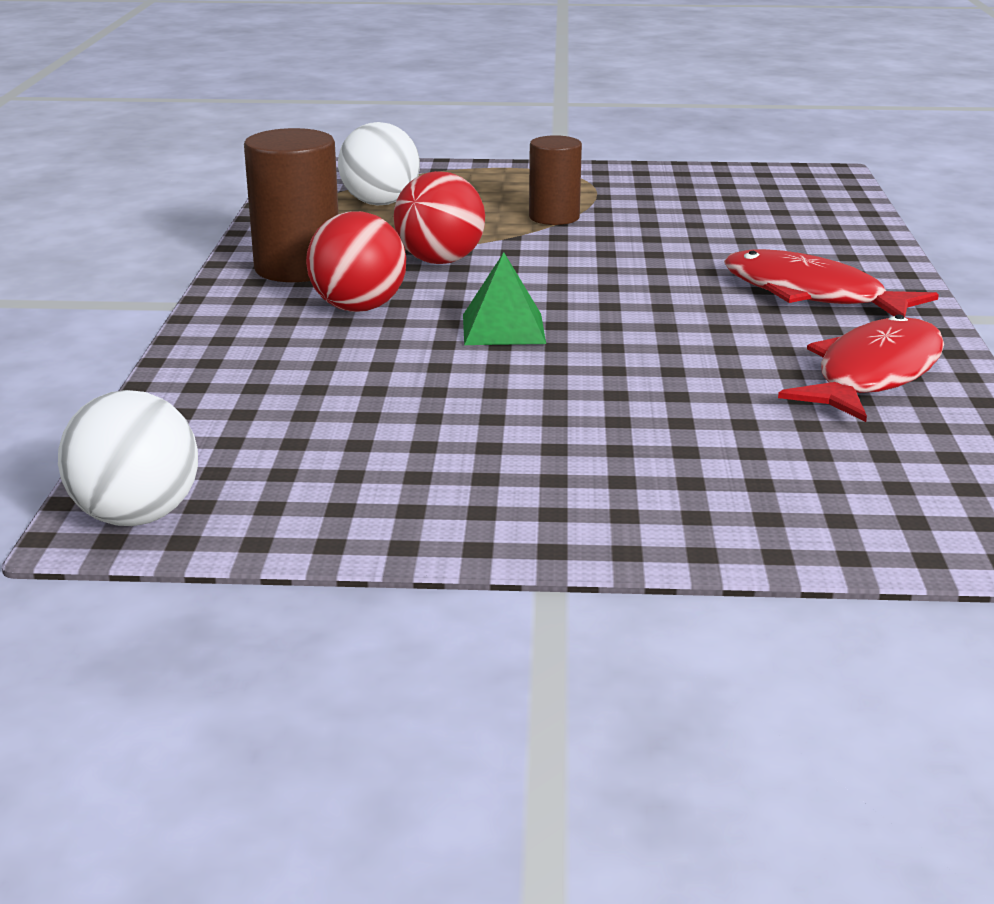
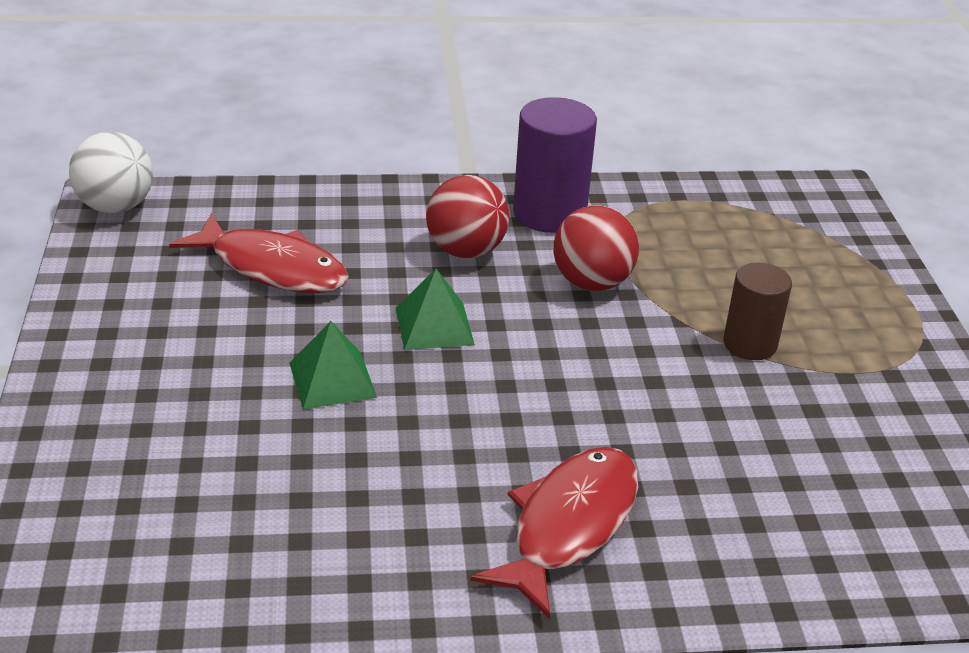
camera: 80 degrees right, 10 degrees up
brown cylinder [244,128,339,282] -> purple cylinder [513,97,597,233]
white ball [338,122,420,205] -> none
red fish [778,314,944,422] -> red fish moved to [169,213,349,293]
none -> green pyramid [289,321,377,409]

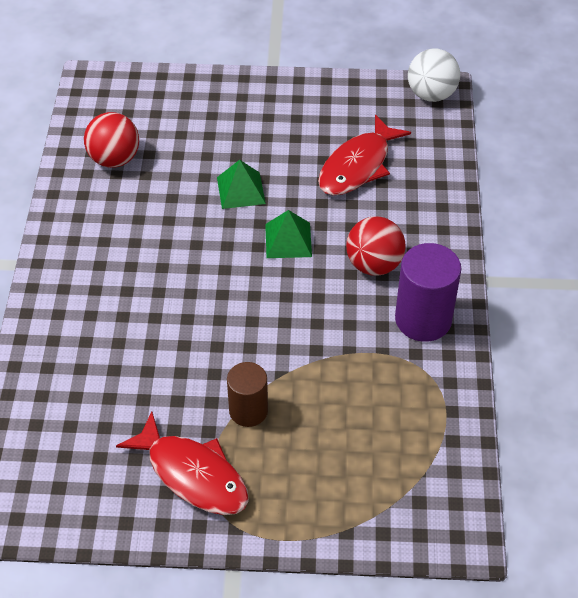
camera: 100 degrees right, 15 degrees up
red fish [470,447,638,619] -> red fish moved to [116,412,249,515]
red ball [553,205,639,291] -> red ball moved to [84,112,139,168]

